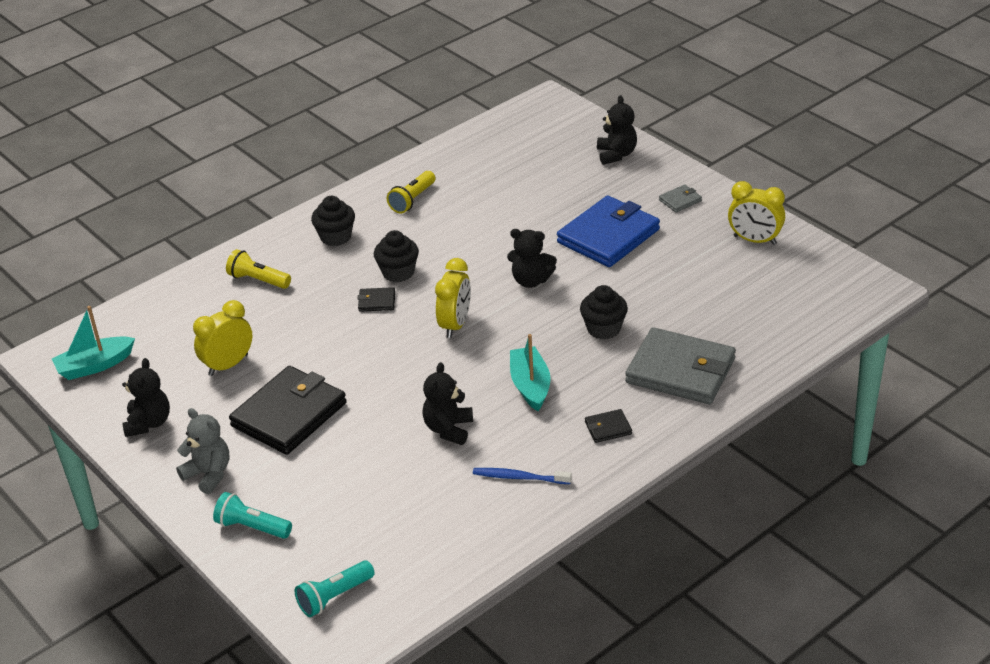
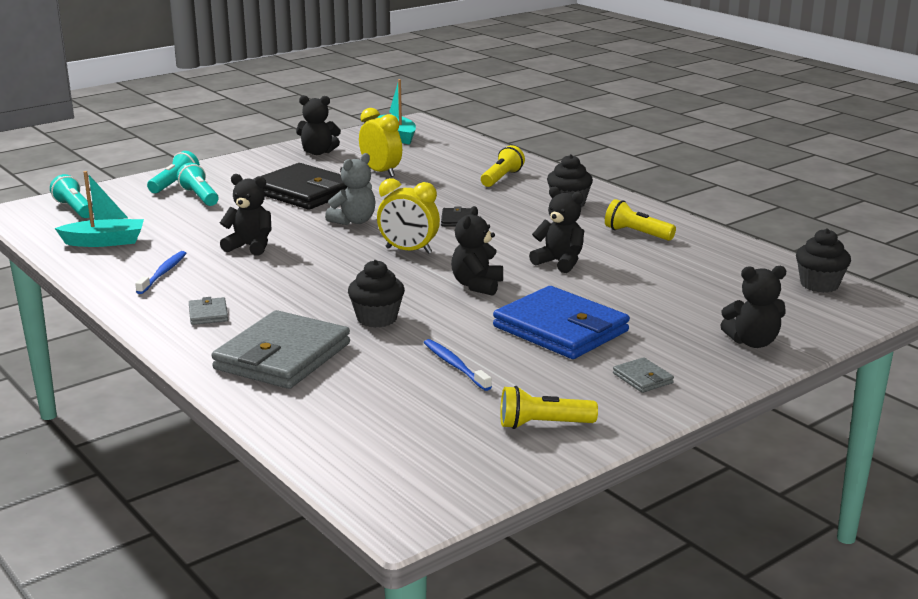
camera: 90 degrees right, 15 degrees down
grey teddy bear [176,408,230,494] -> grey teddy bear moved to [325,153,375,225]
black cupcake [374,230,419,282] -> black cupcake moved to [796,228,851,293]
turquoise boat [510,334,551,411] -> turquoise boat moved to [55,171,144,247]
black wallet [585,409,632,443] -> grey wallet [189,297,228,325]
yellow clock [728,181,785,245] -> yellow flashlight [500,386,598,429]
none -> turquoise flashlight [177,163,219,206]
none -> blue toothbrush [424,339,492,391]
none -> black teddy bear [529,187,584,273]

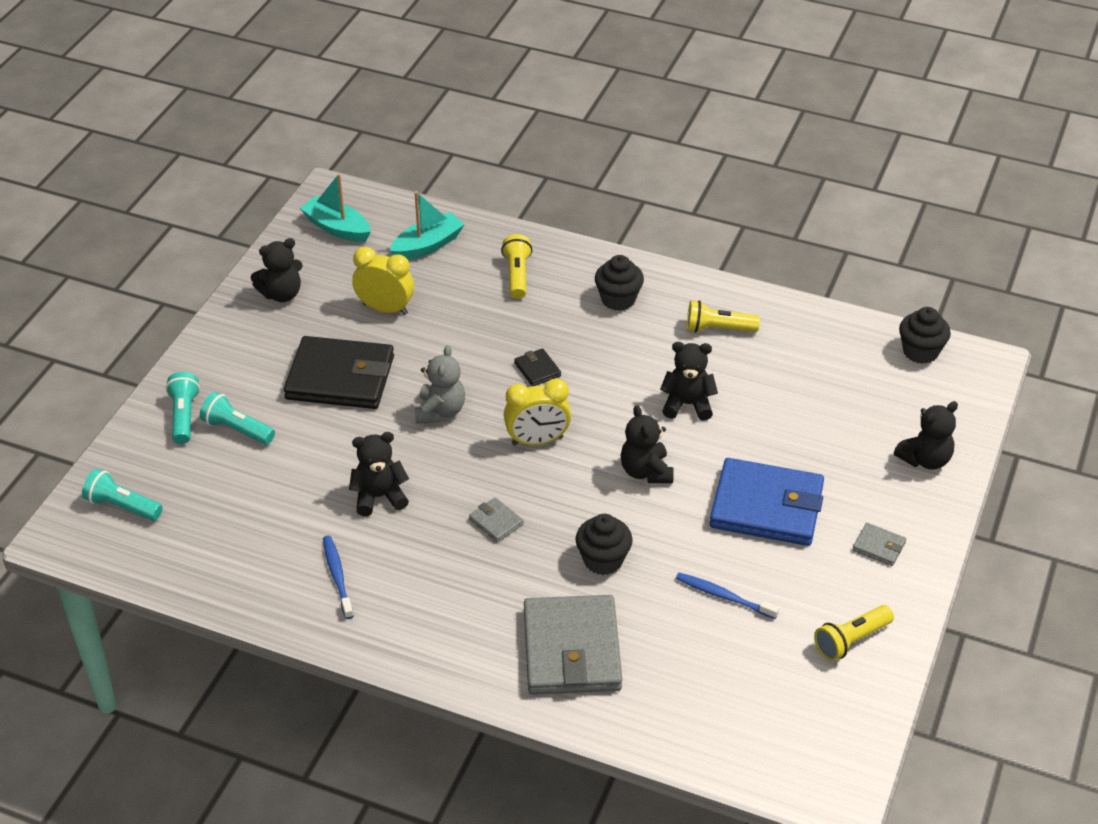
camera: 30 degrees left, 20 degrees up
turquoise boat [55,171,144,247] -> turquoise boat moved to [390,191,465,260]
grey wallet [189,297,228,325] -> grey wallet moved to [469,497,524,542]

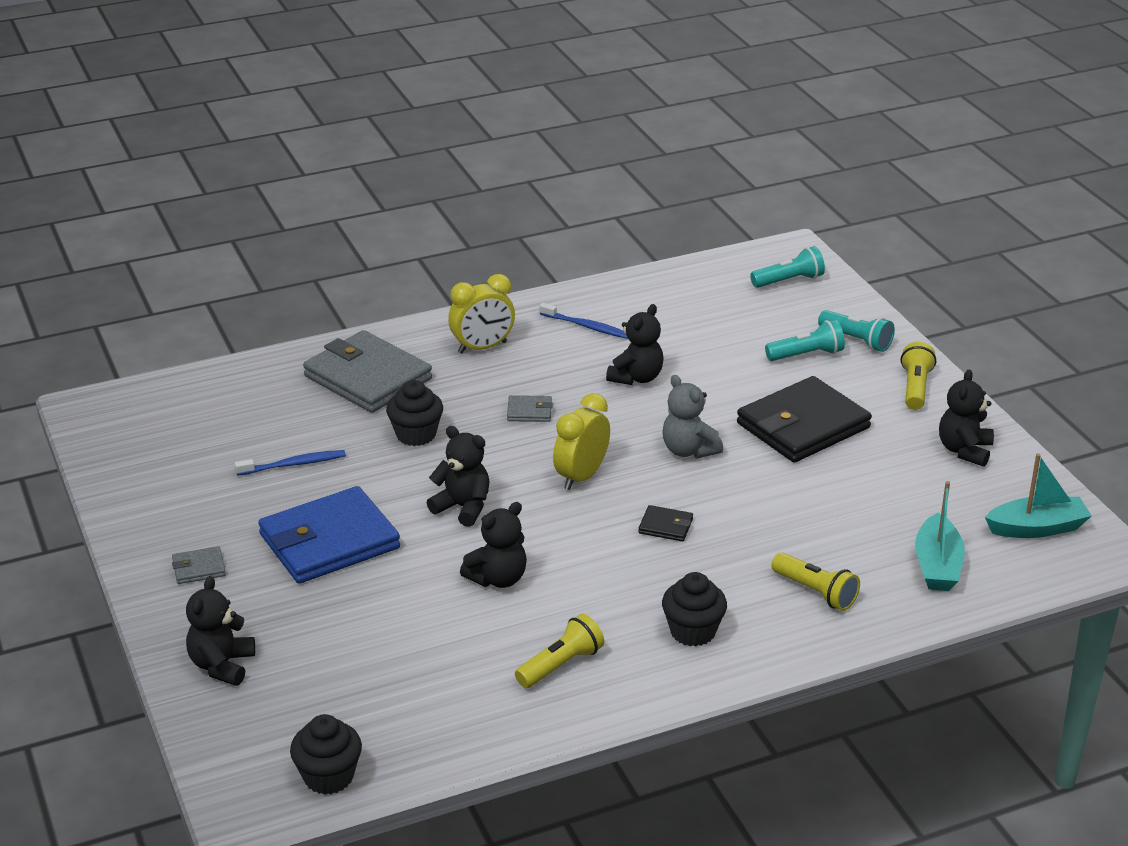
camera: 135 degrees right, 10 degrees down
yellow clock [352,247,414,315] -> yellow clock moved to [448,274,515,354]
yellow flashlight [814,605,894,661] -> yellow flashlight moved to [901,342,936,410]

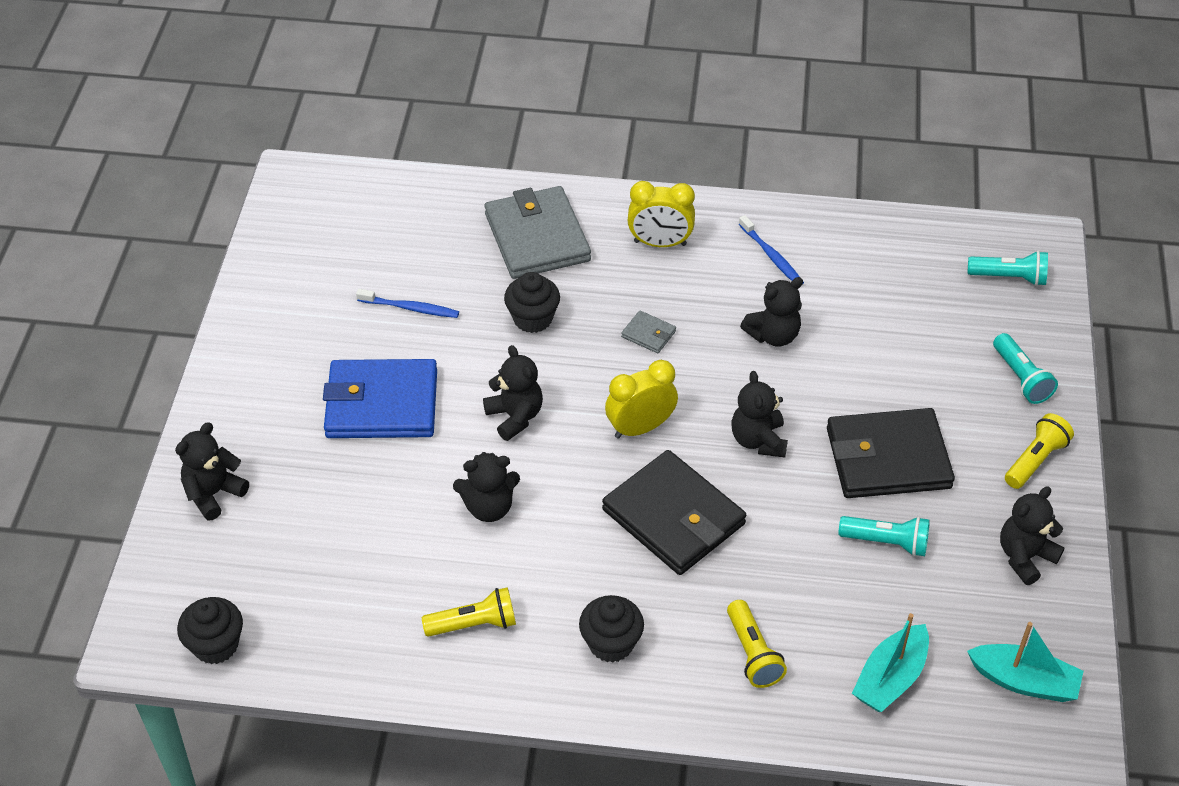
camera: 30 degrees right, 15 degrees up
grey wallet [172,546,226,584] -> none
black wallet [638,505,693,542] -> black wallet [602,450,746,575], size x2.38
grey teddy bear [662,375,723,459] -> black teddy bear [732,371,788,458]
turquoise flashlight [765,320,845,361] -> turquoise flashlight moved to [839,516,930,557]

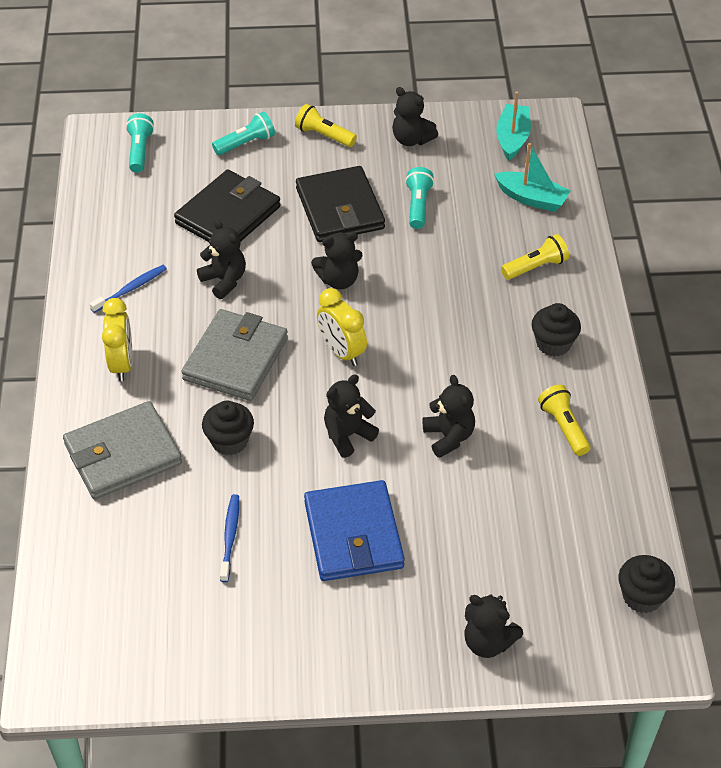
camera: 100 degrees left, 0 degrees up
black wallet [602,450,746,575] -> black wallet moved to [174,170,281,242]
grey wallet [621,310,676,353] -> grey wallet [181,309,288,401], size x2.38

